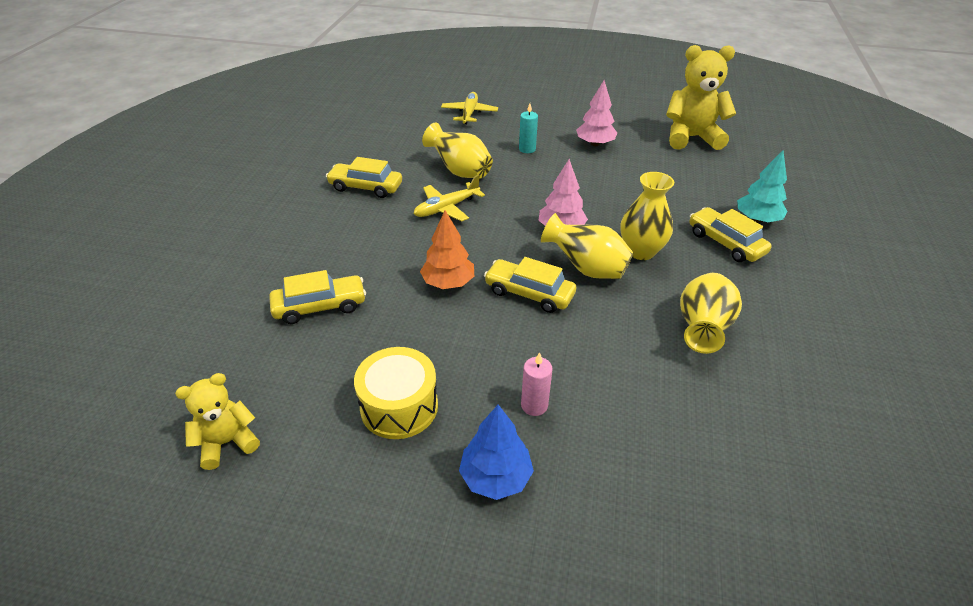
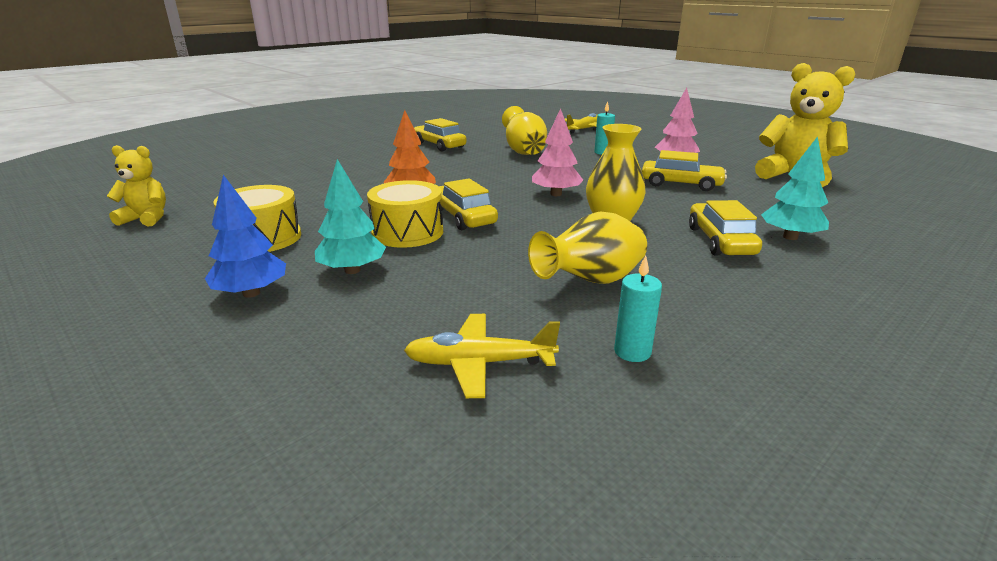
camera: 35 degrees right, 15 degrees down
yellow car [269,270,366,324] -> yellow car moved to [642,150,727,191]
yellow plane [414,175,485,222] -> yellow plane moved to [404,314,560,398]
pink candle [521,352,553,416] -> turquoise tree [315,159,386,274]
yellow vase [541,213,634,279] -> none
none -> yellow drum [367,180,443,248]
none -> turquoise candle [614,256,662,362]

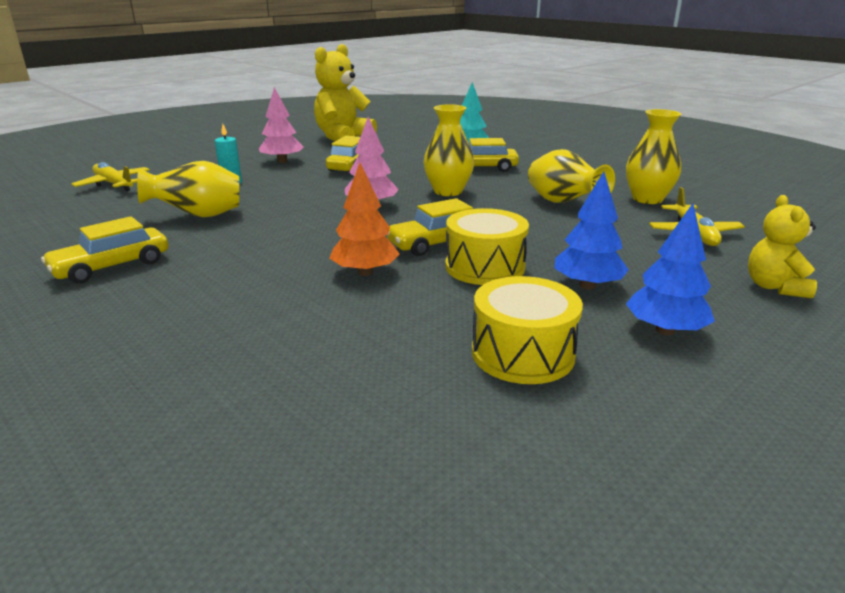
camera: 90 degrees left, 0 degrees up
yellow teddy bear [107,145,166,226] -> yellow teddy bear moved to [748,195,817,298]
turquoise tree [315,159,386,274] -> blue tree [554,172,629,289]
turquoise candle [614,256,662,362] -> yellow vase [626,109,681,204]

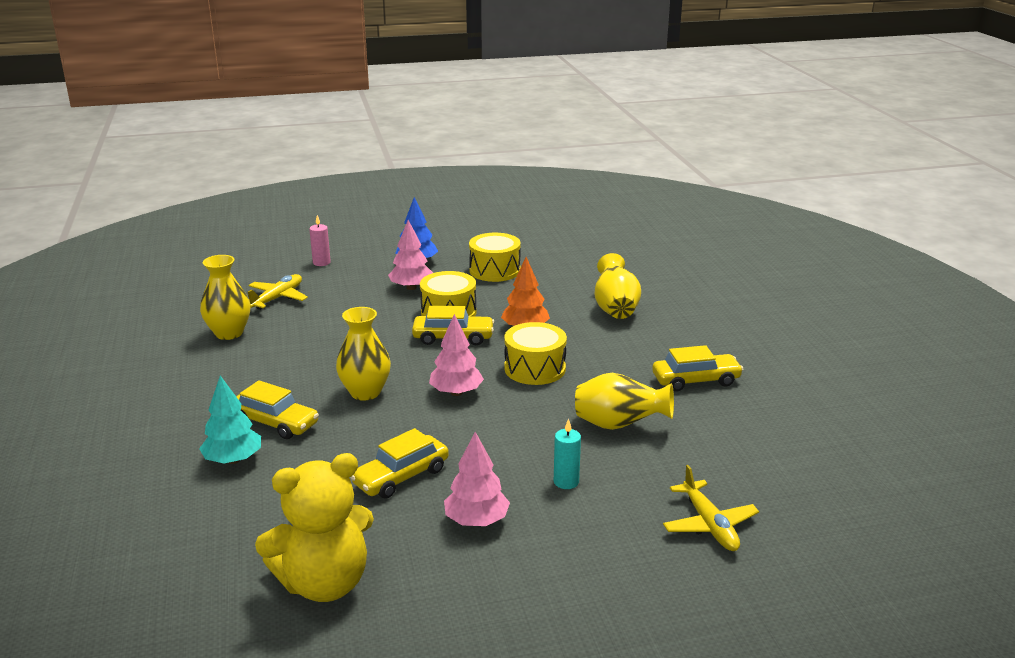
camera: 150 degrees left, 0 degrees up
yellow vase [528,149,615,203] -> yellow vase moved to [594,253,641,319]
blue tree [554,172,629,289] -> pink tree [388,220,433,290]
yellow teddy bear [748,195,817,298] -> pink candle [309,215,331,266]
none -> yellow drum [504,322,567,385]

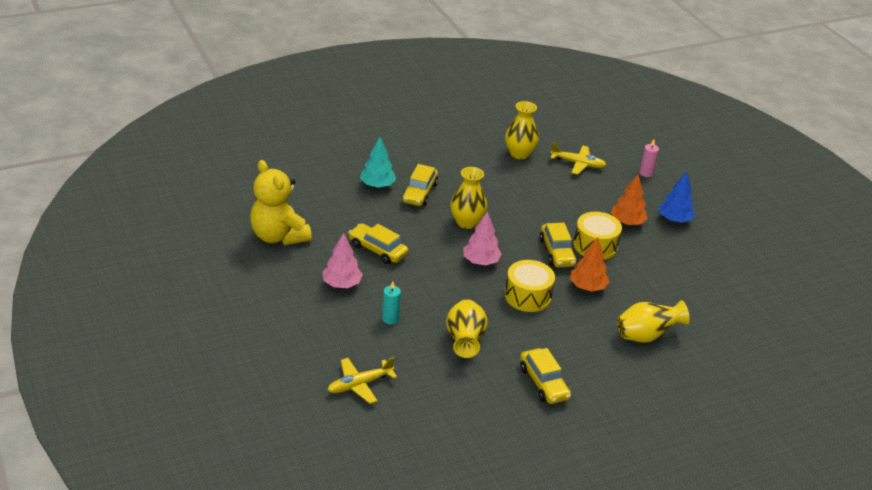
camera: 75 degrees right, 10 degrees up
pink tree [388,220,433,290] -> orange tree [611,174,647,225]
yellow drum [469,233,521,282] -> none

